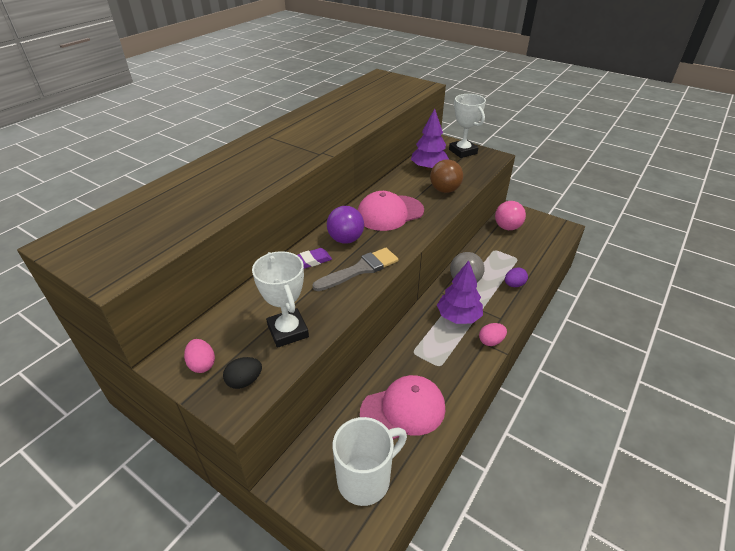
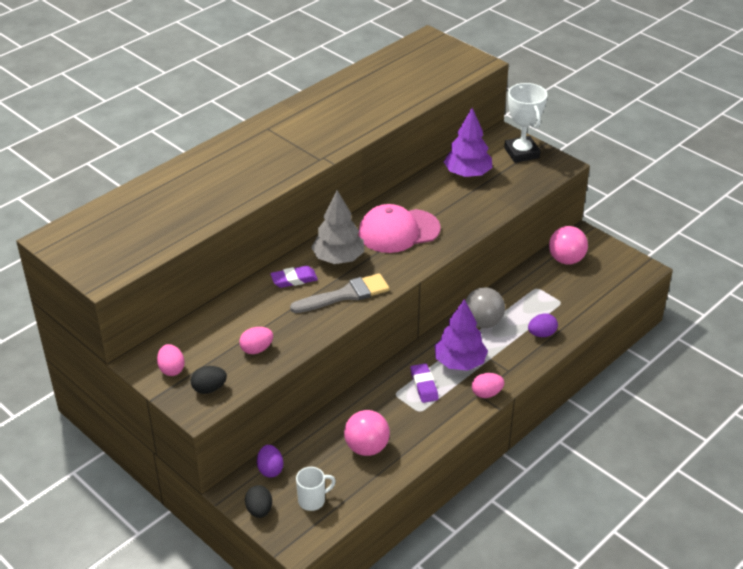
camera: 10 degrees right, 0 degrees up
white trophy [252,251,309,348] -> pink egg [239,327,273,354]
purple ball [327,206,364,244] -> grey tree [311,190,364,264]
white mug [333,417,407,506] -> white mug [296,467,336,511], size x0.53
pink cap [360,375,445,440] -> pink ball [344,410,390,456]
brown ball [430,159,463,193] -> none
none -> black egg [245,485,272,518]
none -> purple egg [257,445,283,478]
none -> purple eraser [410,363,439,403]

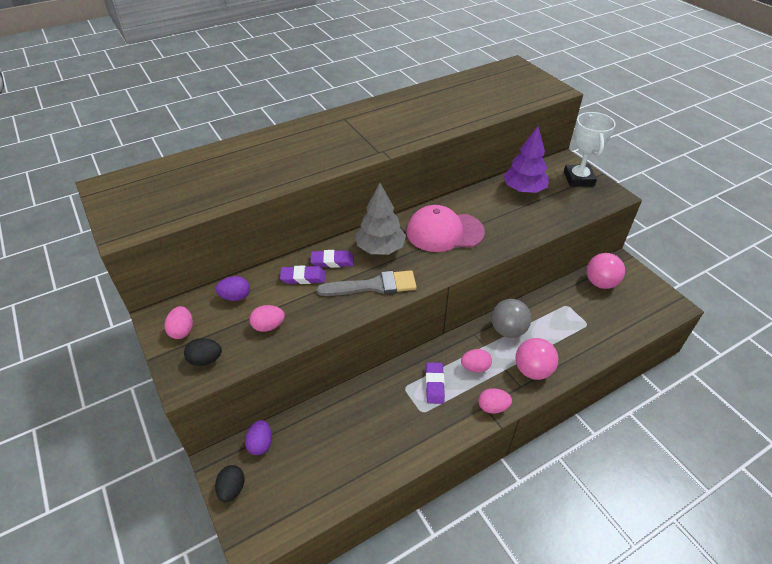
camera: 15 degrees right, 5 degrees up
white mug [296,467,336,511] -> none
pink ball [344,410,390,456] -> pink ball moved to [516,338,558,380]
purple tree [435,299,488,371] -> pink egg [461,349,492,372]
purple egg [528,314,558,337] -> purple egg moved to [216,276,250,301]
none -> purple eraser [280,265,325,284]

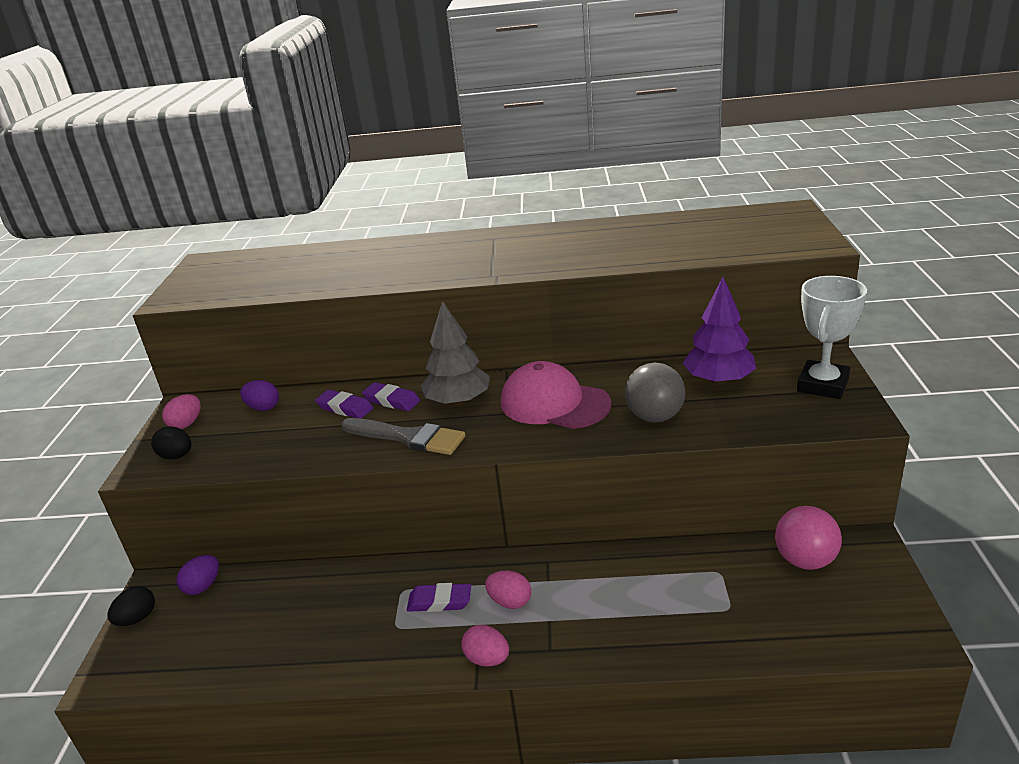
camera: 35 degrees right, 15 degrees down
pink egg [249,305,285,332] -> none
purple eraser [426,362,445,404] -> purple eraser turned 60 degrees clockwise [407,583,471,612]
grey ball [491,299,531,338] -> grey ball moved to [625,363,685,422]
pink ball [516,338,558,380] -> none

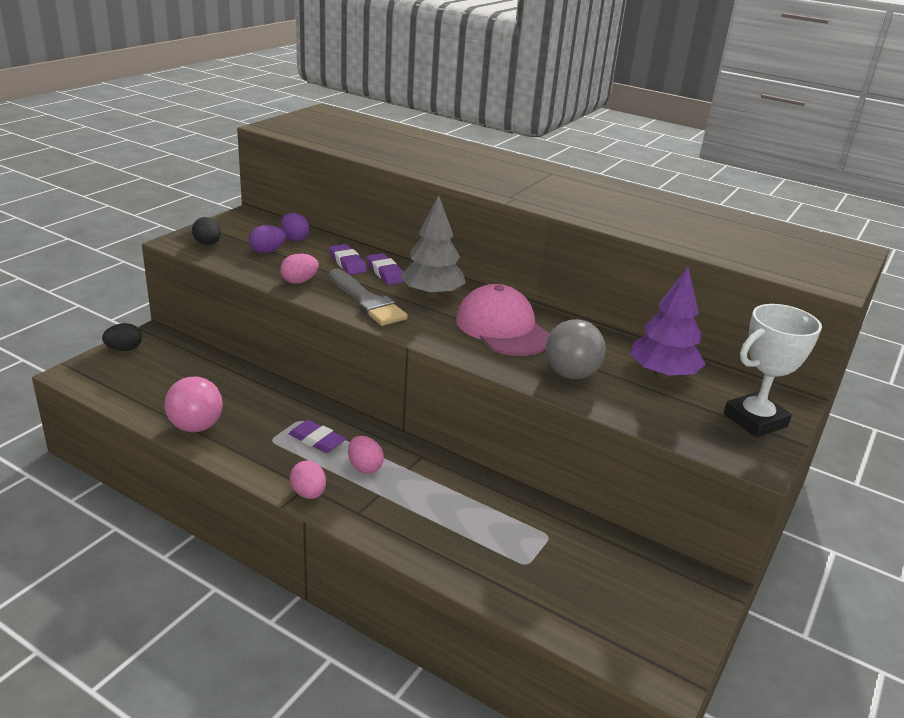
camera: 25 degrees right, 0 degrees up
pink egg [162,394,201,429] -> pink egg moved to [280,254,319,284]
purple egg [176,555,219,595] -> purple egg moved to [249,225,286,253]
pink ball [775,506,842,570] -> pink ball moved to [165,376,223,432]

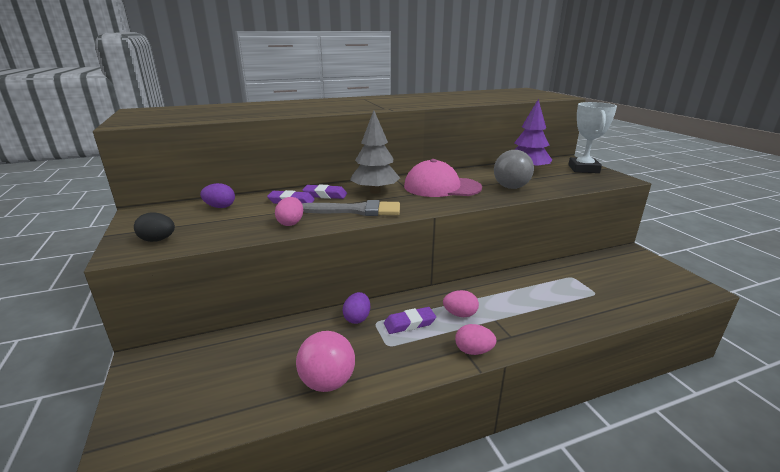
camera: 50 degrees left, 5 degrees down
black egg [102,323,142,351] -> none
purple egg [249,225,286,253] -> purple egg moved to [343,292,370,324]

